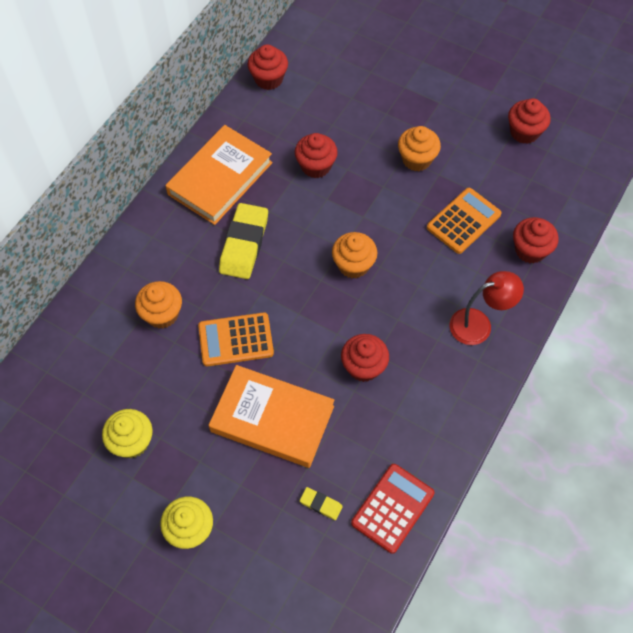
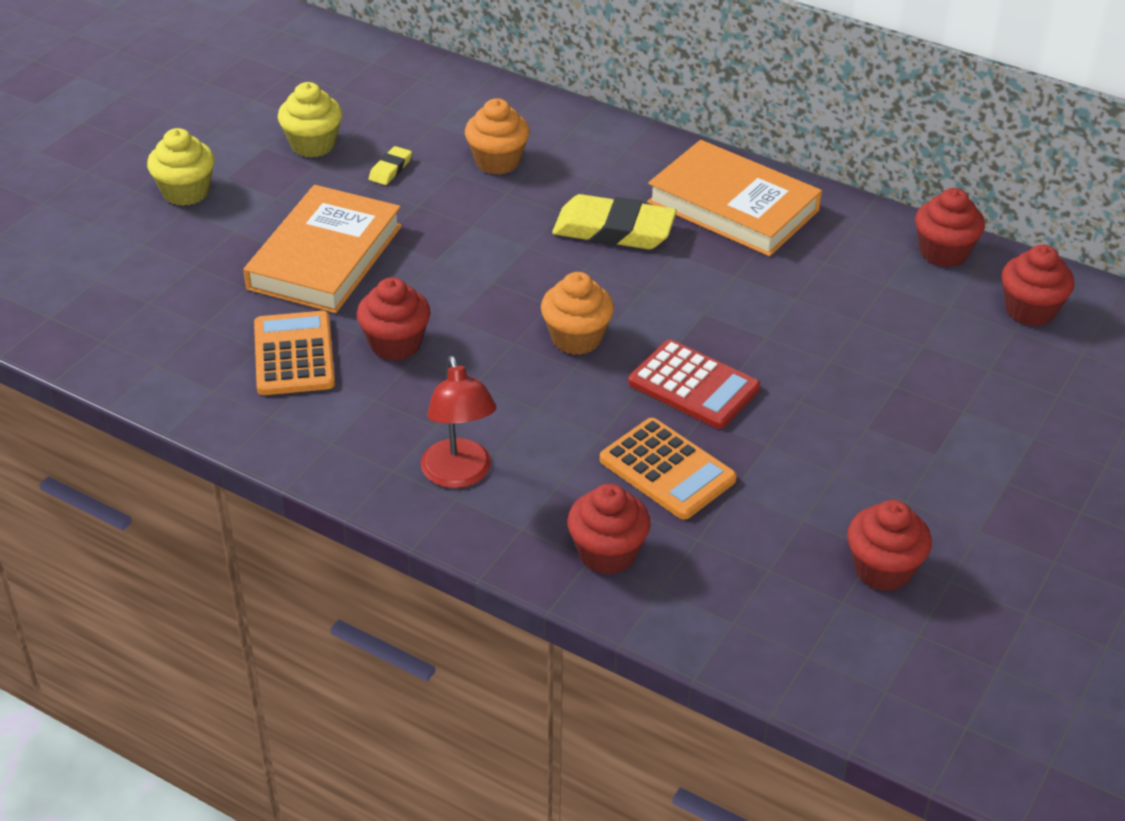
camera: 90 degrees right, 20 degrees down
orange calculator [198,312,274,366] -> orange calculator moved to [254,311,335,395]
red cupcake [295,133,338,178] -> red cupcake moved to [1002,245,1075,326]
yellow eraser [300,487,343,520] -> yellow eraser moved to [369,146,412,185]
red calculator [351,464,435,554] -> red calculator moved to [628,340,760,429]
orange cupcake [398,126,441,171] -> none

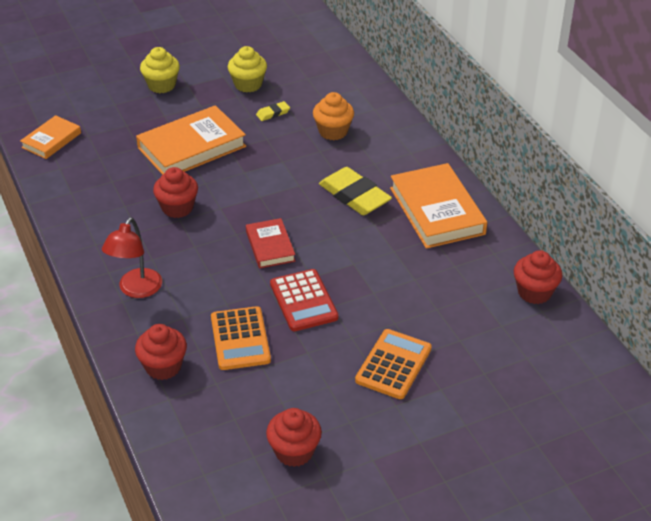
camera: 35 degrees right, 0 degrees up
orange calculator [254,311,335,395] -> orange calculator moved to [355,329,432,399]
orange cupcake [541,272,614,355] -> red book [246,218,295,269]
red cupcake [1002,245,1075,326] -> none
none -> orange book [20,115,81,159]

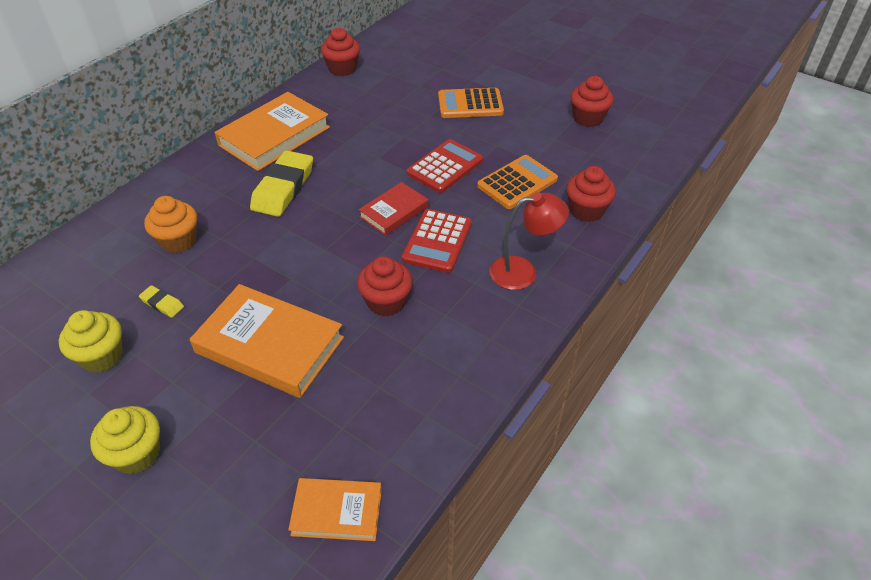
camera: 120 degrees left, 5 degrees up
none -> red calculator [402,209,472,273]

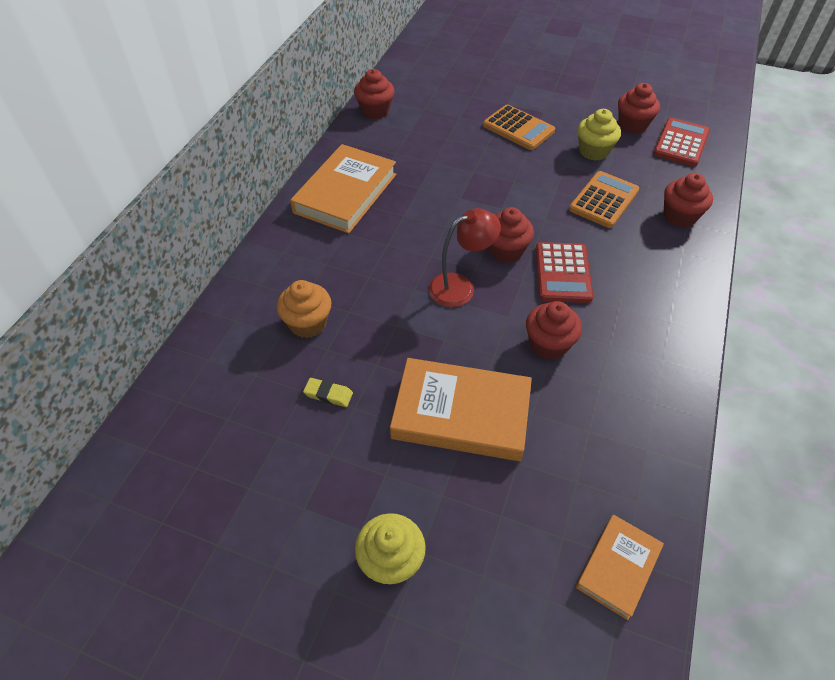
camera: 15 degrees left, 5 degrees up
yellow cupcake [59,310,123,373] -> yellow cupcake moved to [578,109,621,161]
yellow eraser [250,150,313,217] -> none
orange book [288,478,382,541] -> orange book turned 45 degrees counterclockwise [576,515,664,620]
red book [359,182,428,236] -> red cupcake [489,207,534,263]
red calculator [407,139,483,193] -> red calculator moved to [653,118,710,166]
orange calculator [438,88,504,118] -> orange calculator turned 120 degrees counterclockwise [483,105,555,150]
red lamp [489,192,569,290] -> red lamp moved to [429,208,501,307]

